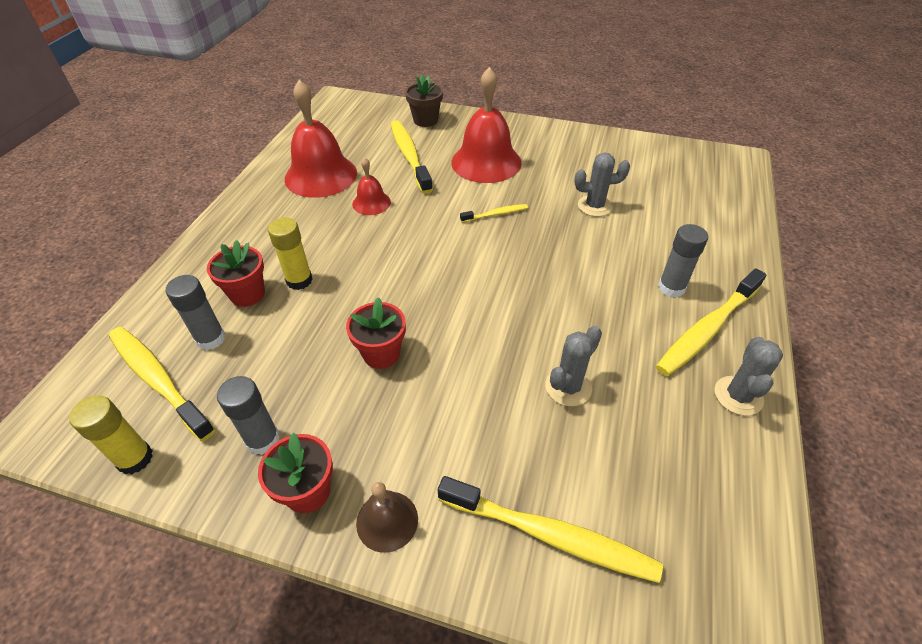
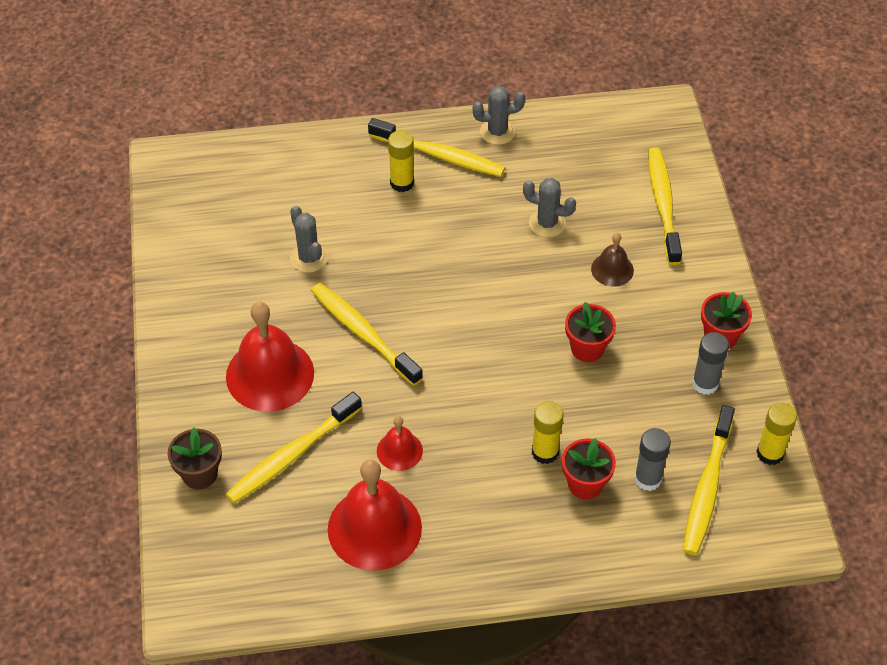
camera: 115 degrees left, 5 degrees up
brown bell [356,482,418,553] -> brown bell moved to [591,233,634,287]
yellow toothbrush [460,204,528,223] -> yellow toothbrush [311,283,423,386], size x2.00
grey glue stick [658,224,708,298] -> yellow glue stick [388,130,414,192]

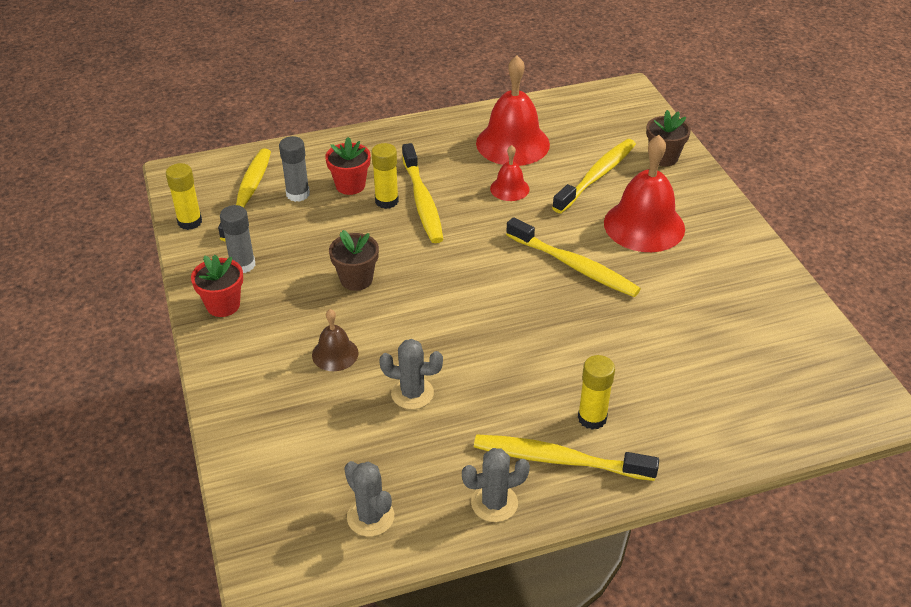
camera: 170 degrees right, 10 degrees down
grey cactus [290,206,328,273] -> grey cactus moved to [344,461,394,537]
red flower pot [565,302,616,362] -> brown flower pot [329,230,379,291]
yellow toothbrush [648,147,682,265] -> yellow toothbrush moved to [402,143,443,243]

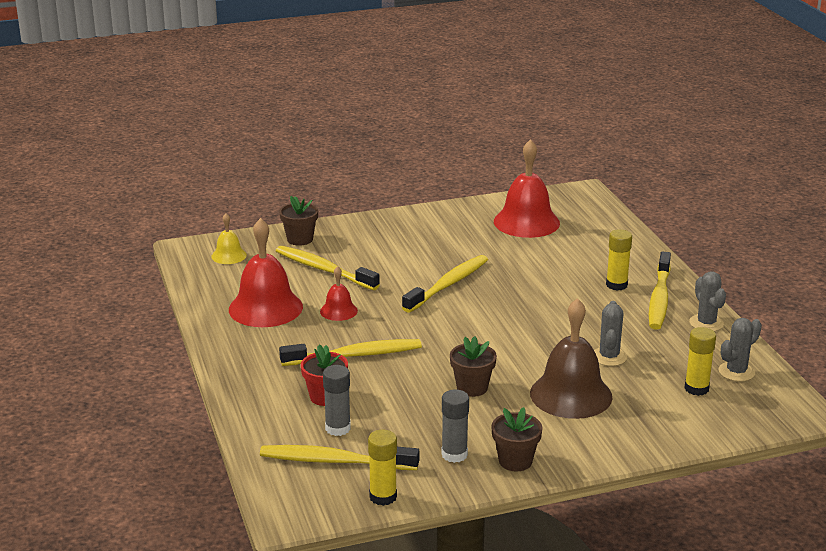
camera: 90 degrees left, 15 degrees down
red flower pot [191,255,243,317] -> brown flower pot [491,407,543,471]
brown bell [312,309,359,371] -> brown bell [530,298,612,419], size x1.97
yellow glue stick [371,143,399,209] -> yellow glue stick moved to [684,327,716,396]
red bell [604,135,685,252] -> red bell moved to [494,139,560,238]
none -> yellow bell [211,213,247,264]

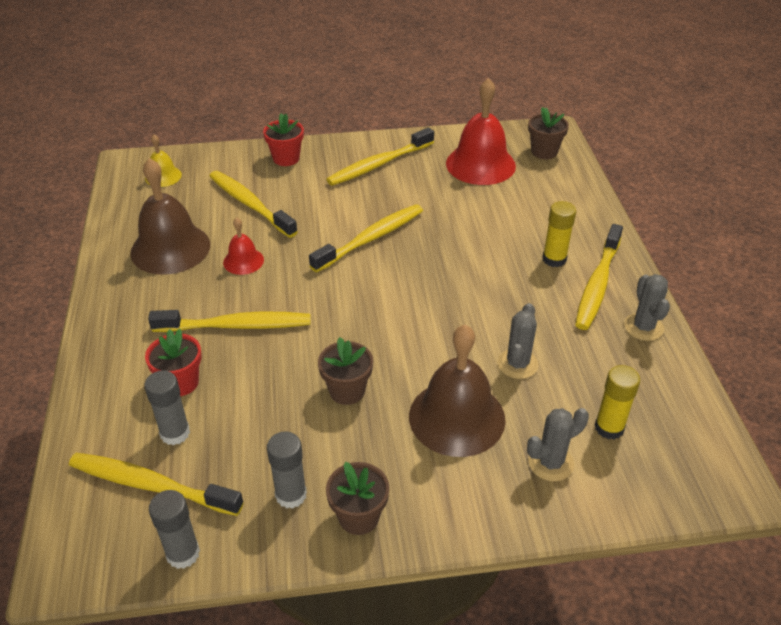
camera: 10 degrees right, 15 degrees up
red bell [229,218,303,327] -> brown bell [130,158,210,275]
brown flower pot [279,196,318,246] -> brown flower pot moved to [528,107,569,159]
yellow glue stick [368,430,397,506] -> grey glue stick [149,490,200,569]
grey cactus [718,318,762,382] -> grey cactus moved to [527,408,589,481]
none -> red flower pot [263,113,304,166]
none -> yellow toothbrush [326,128,434,186]

